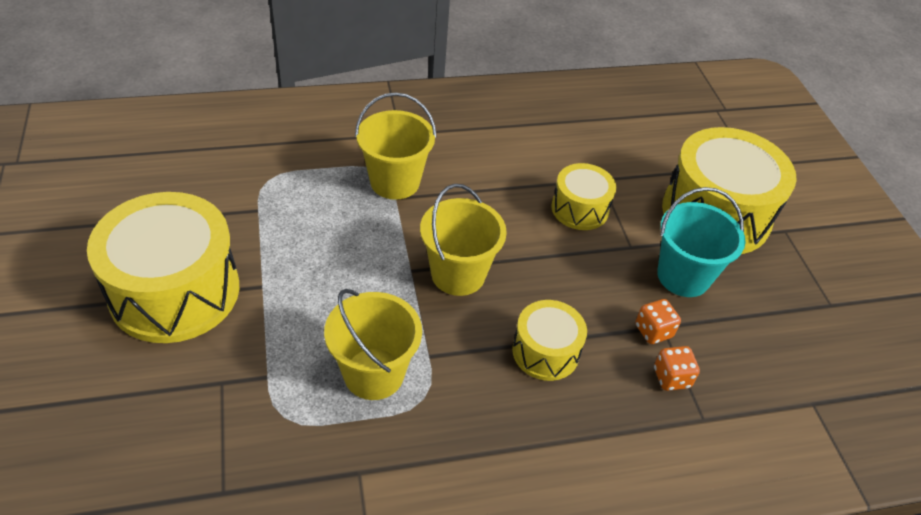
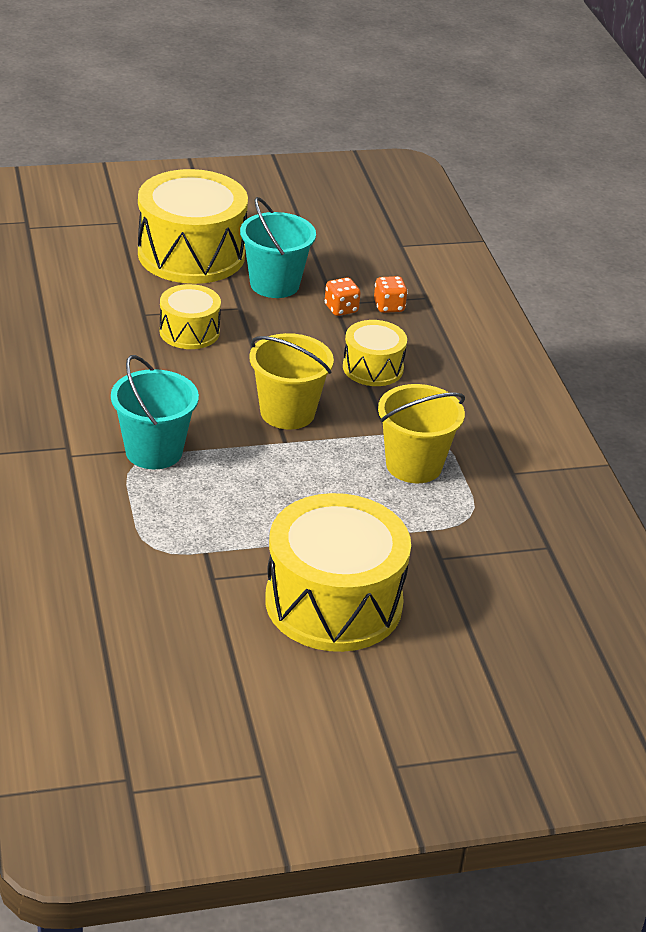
camera: 90 degrees left, 10 degrees down
yellow bucket [355,92,436,200] -> turquoise bucket [111,355,199,469]

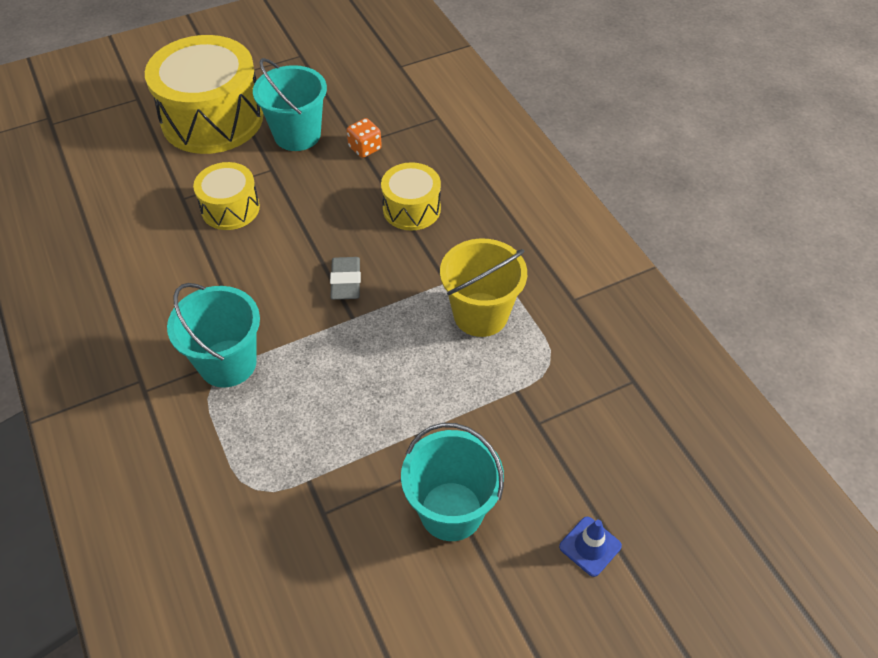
camera: 10 degrees left, 15 degrees up
yellow bucket [250,333,334,430] -> grey eraser [330,257,361,300]
yellow drum [265,493,411,652] -> turquoise bucket [401,423,504,541]
orange dice [374,276,408,313] -> none
none -> blue traffic cone [559,517,622,577]

